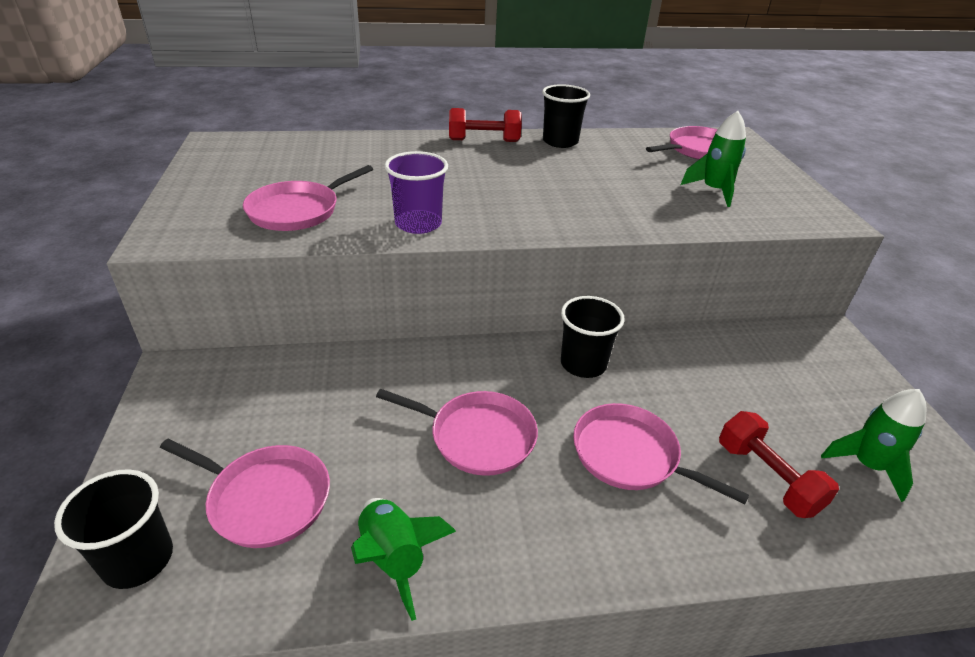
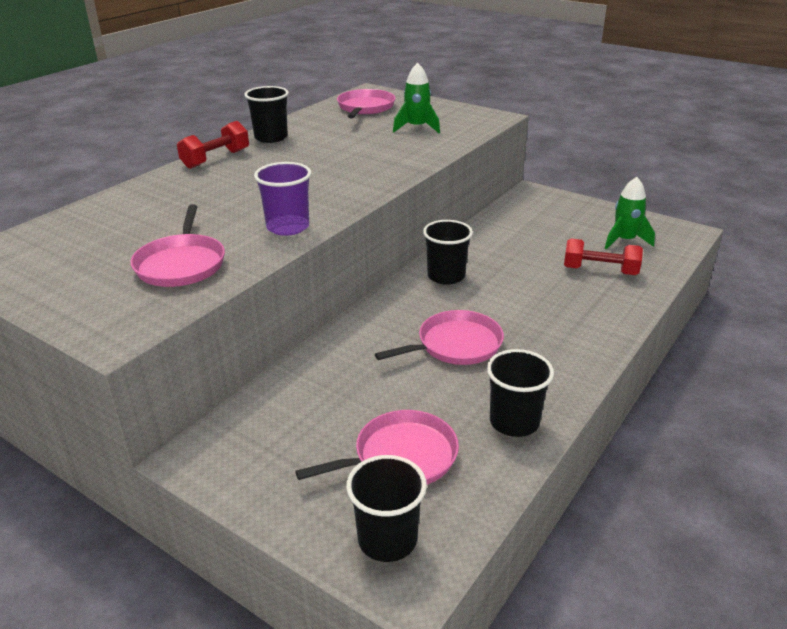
camera: 45 degrees left, 5 degrees down
green rocket [351,498,456,621] -> black cup [487,349,554,437]
pink pan [573,403,749,504] -> none

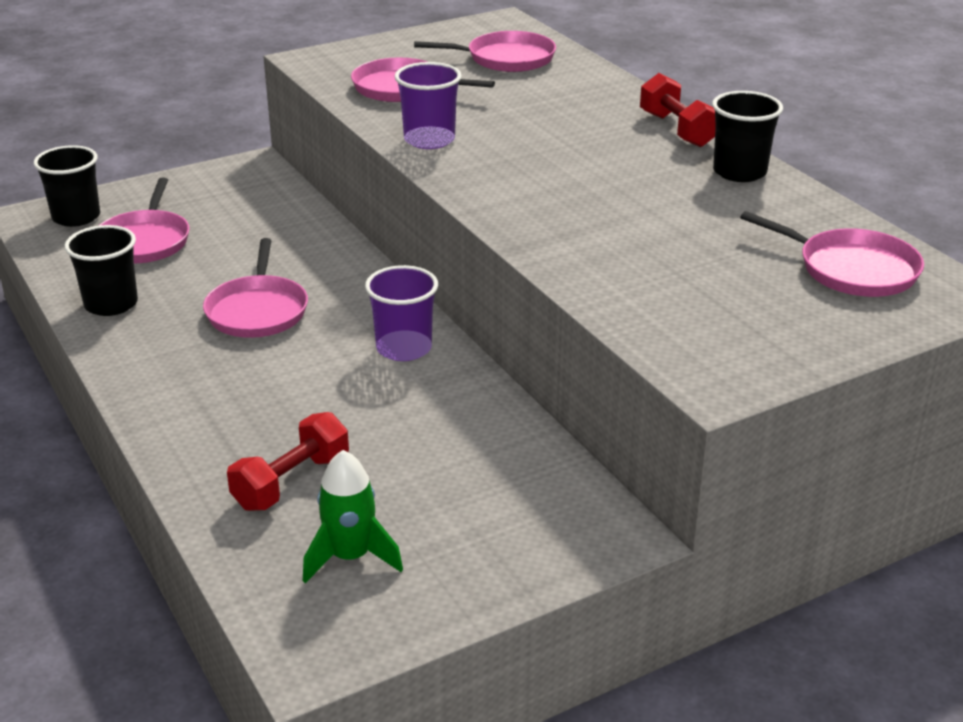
camera: 115 degrees right, 0 degrees up
green rocket [393,63,440,133] -> none
black cup [423,220,473,285] -> purple cup [365,265,438,361]
none -> pink pan [414,31,556,72]

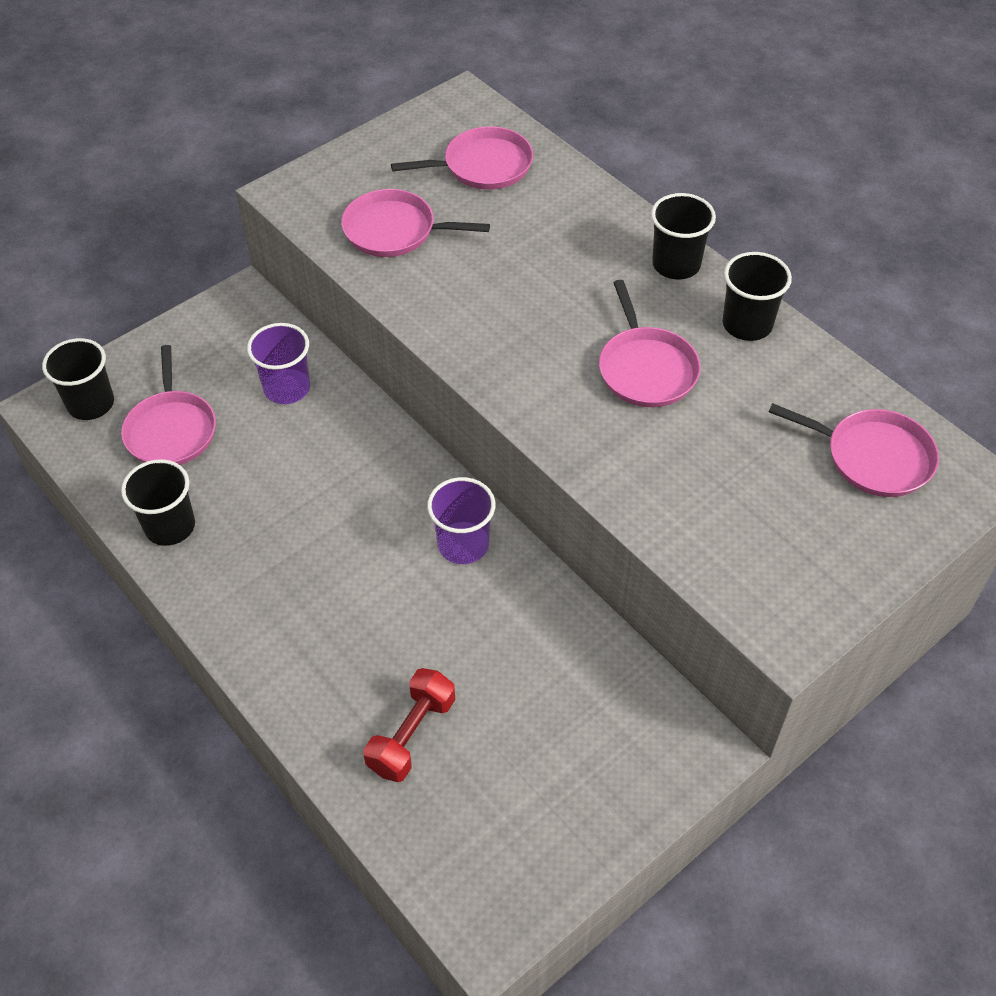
camera: 10 degrees left, 20 degrees up
pink pan [203,238,308,338] -> pink pan moved to [599,280,701,407]
green rocket [303,450,403,583] -> none
purple cup [395,62,462,149] -> purple cup moved to [247,323,310,404]
red dumbbell [640,73,716,147] -> black cup [651,193,716,279]

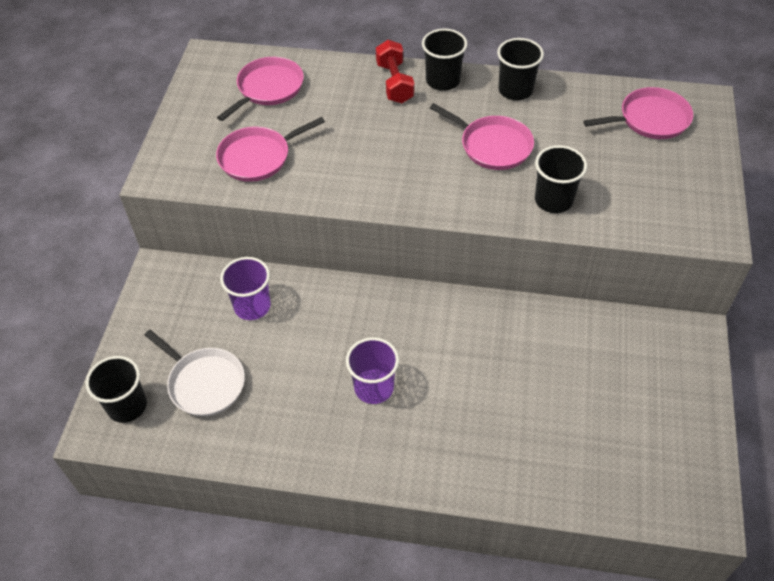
camera: 40 degrees left, 0 degrees up
pink pan [121,345,216,465] -> white pan [145,330,245,416]
black cup [121,459,195,546] -> black cup moved to [535,145,587,213]
red dumbbell [363,668,455,782] -> red dumbbell moved to [376,40,414,103]
purple cup [427,477,495,564] -> purple cup moved to [346,337,399,404]

